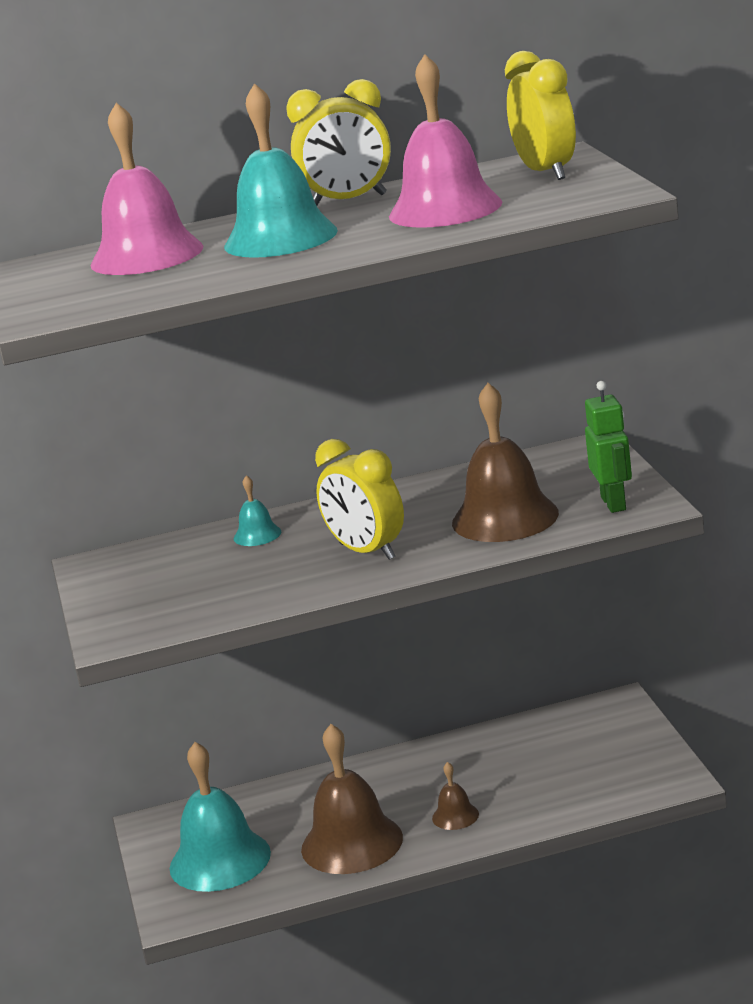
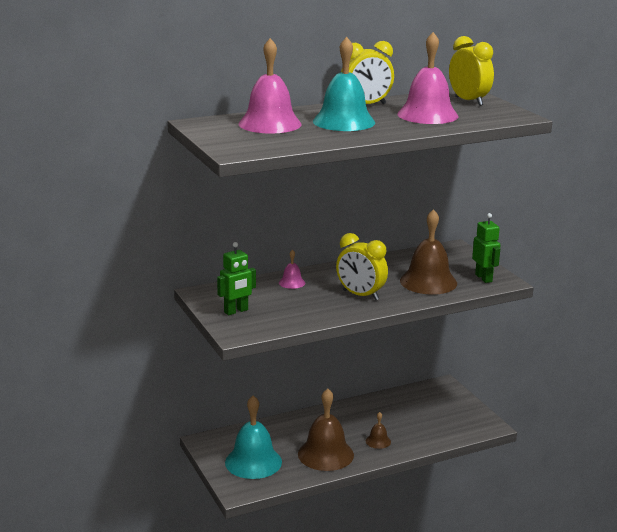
camera: 15 degrees left, 0 degrees up
turquoise bell [234,475,281,546] -> pink bell [279,250,305,289]
none -> green robot [217,242,256,315]

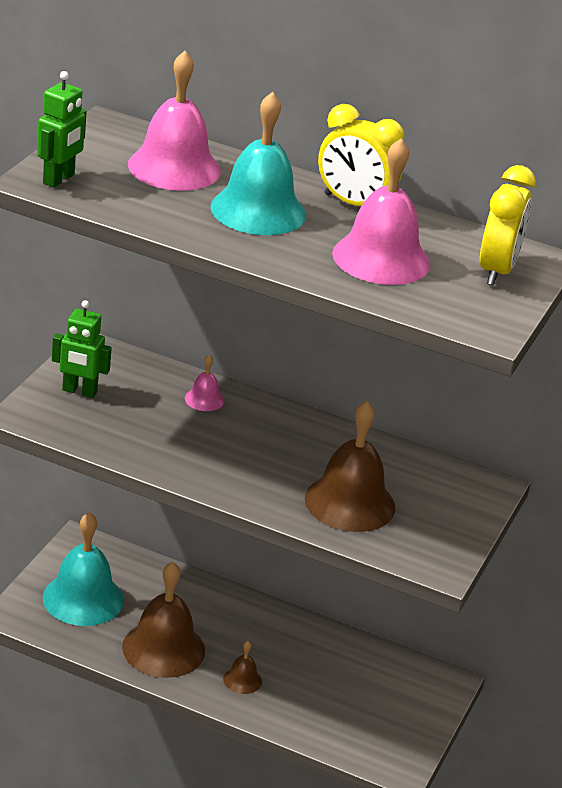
camera: 45 degrees right, 10 degrees up
yellow clock [336,233,388,300] -> none
green robot [472,213,500,283] -> green robot moved to [37,71,87,188]

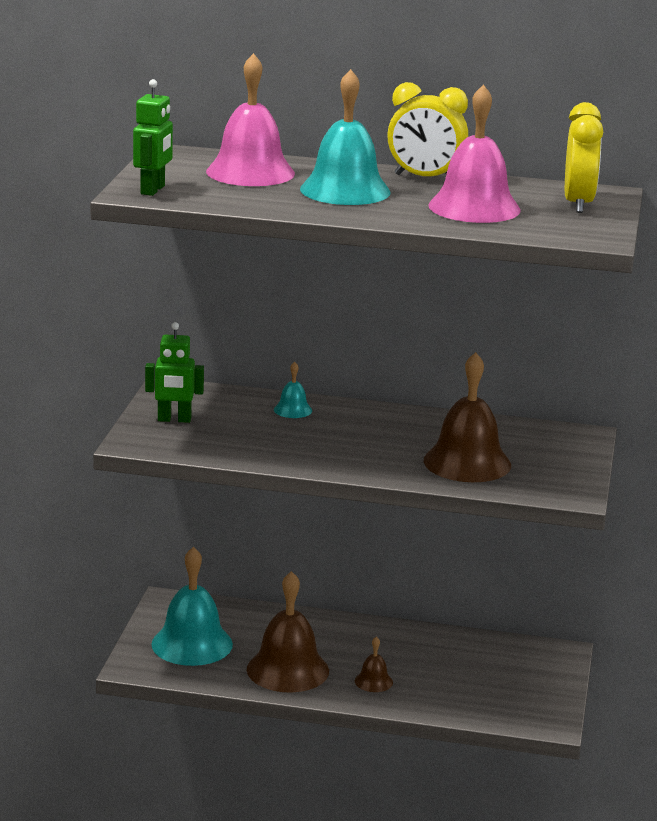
camera: 10 degrees left, 10 degrees down
pink bell [185,355,224,411] -> turquoise bell [274,362,312,418]

